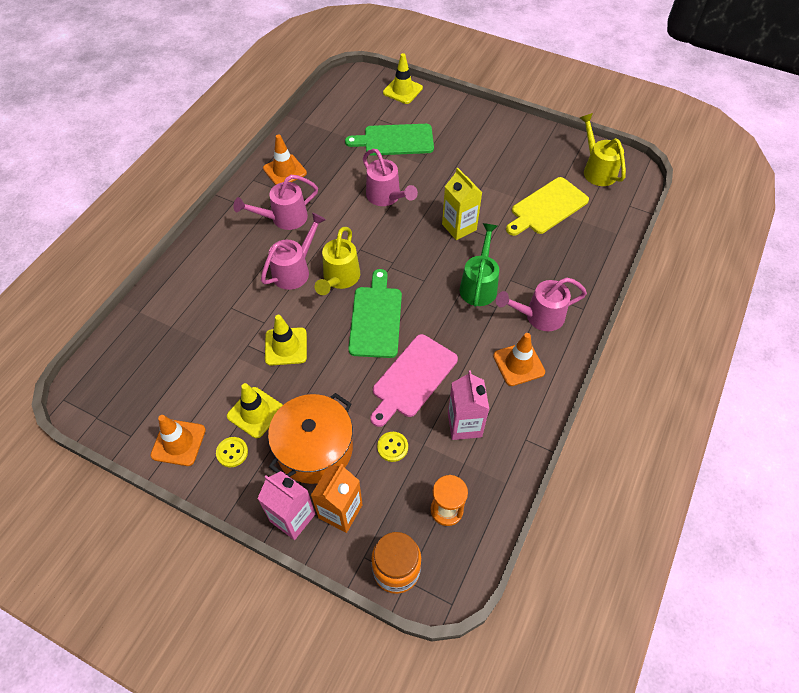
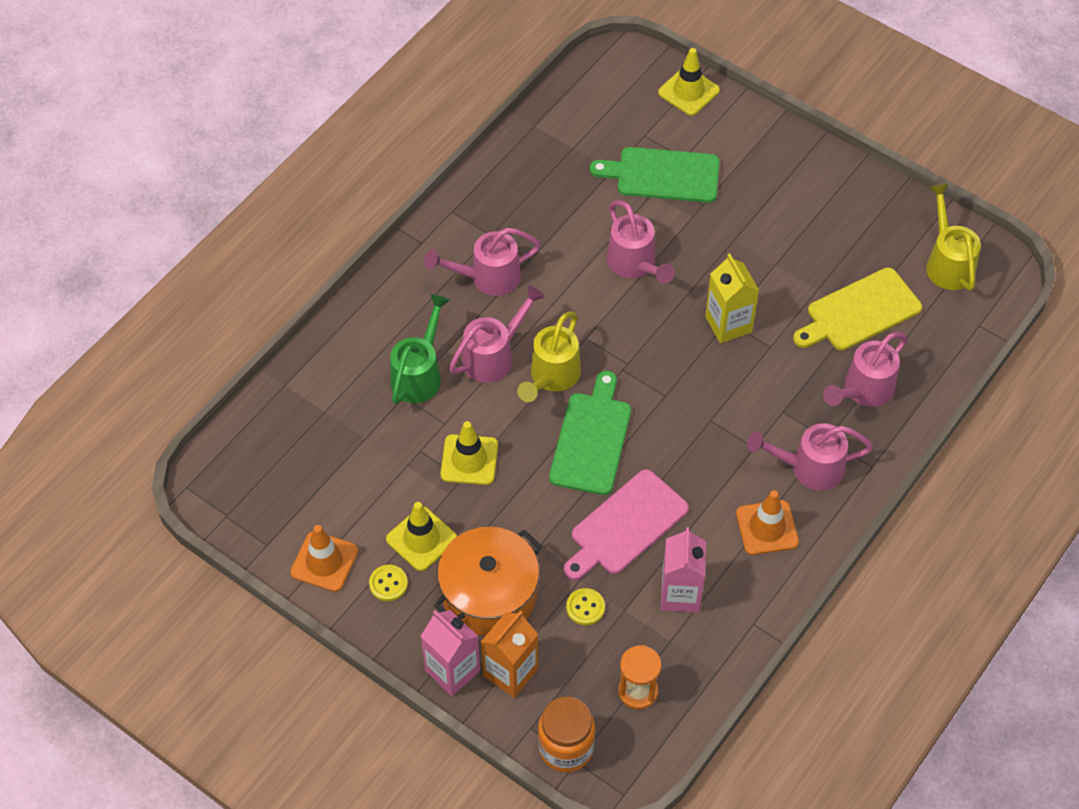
camera: 10 degrees right, 0 degrees up
orange traffic cone [263,134,307,185] -> none
green watering can [460,223,499,307] -> green watering can moved to [390,294,450,404]
none -> pink watering can [823,332,907,407]

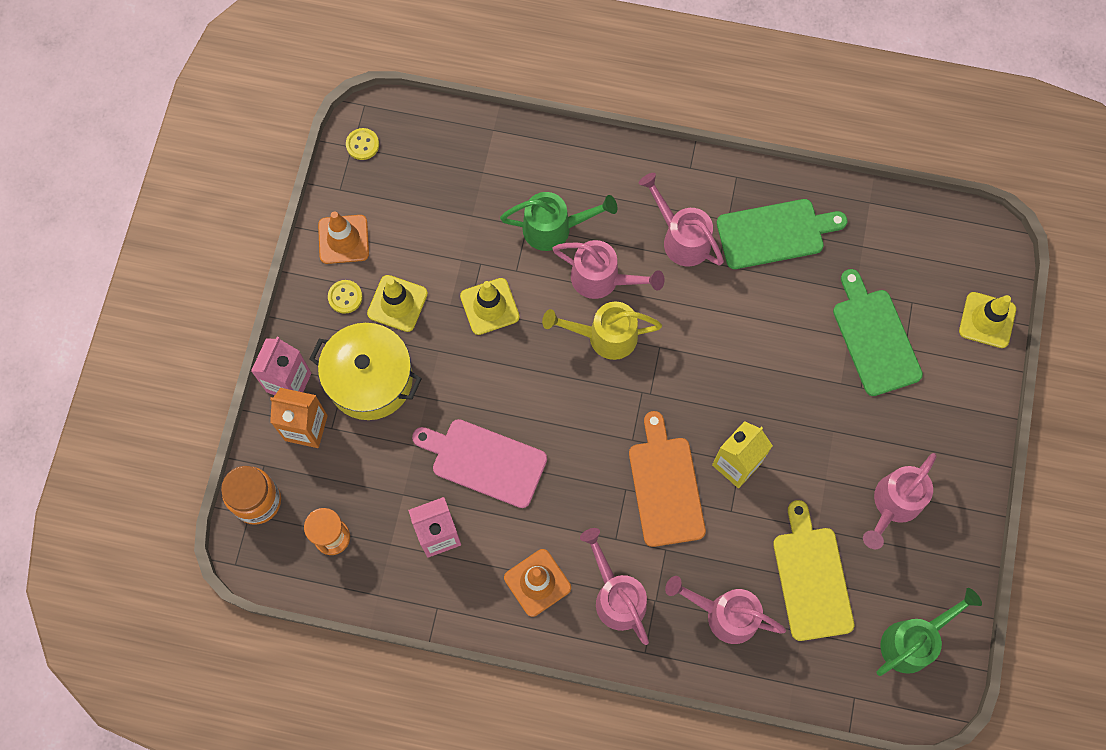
camera: 65 degrees right, 15 degrees up
orange pot [434,527,542,636] -> yellow pot [310,323,422,420]
green cutting board [549,371,631,495] -> green cutting board moved to [717,199,848,269]
yellow button [566,588,605,625] -> yellow button moved to [346,128,379,160]
pink watering can [607,200,675,284] -> pink watering can moved to [863,453,937,549]
yellow cutting board [793,268,922,350] -> yellow cutting board turned 45 degrees clockwise [773,500,854,641]
yellow watering can [926,184,981,291] -> green watering can [876,588,982,676]
none -> orange cutting board [629,411,706,547]

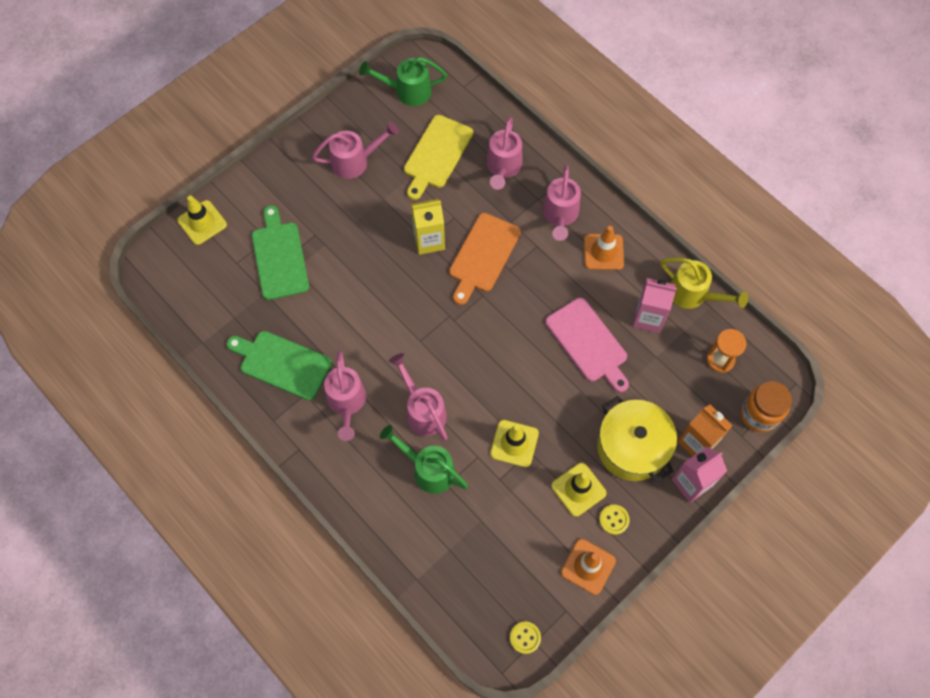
camera: 145 degrees left, 5 degrees down
yellow watering can [542,302,662,360] -> yellow watering can moved to [660,258,748,309]
pink watering can [665,576,786,644] -> pink watering can turned 45 degrees clockwise [486,117,523,190]
green cutting board [833,269,923,396] -> green cutting board turned 150 degrees clockwise [252,206,309,300]

